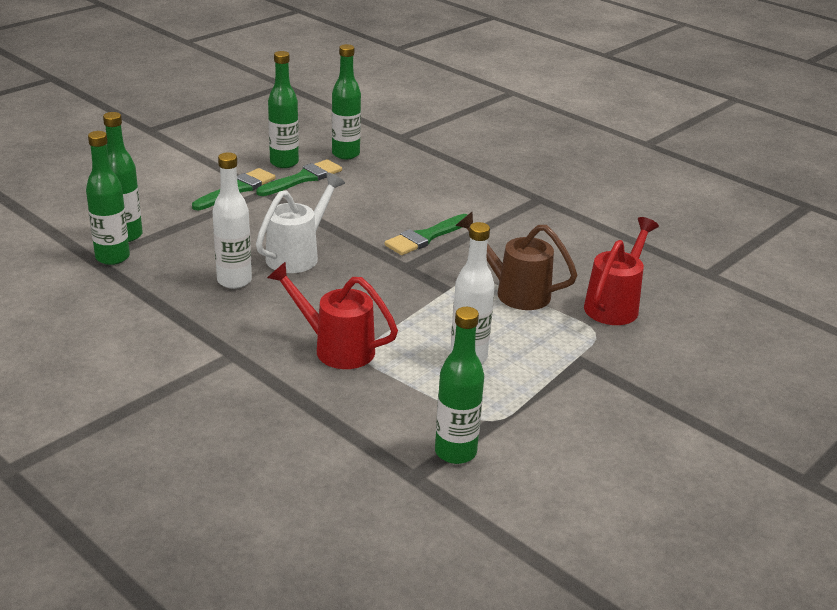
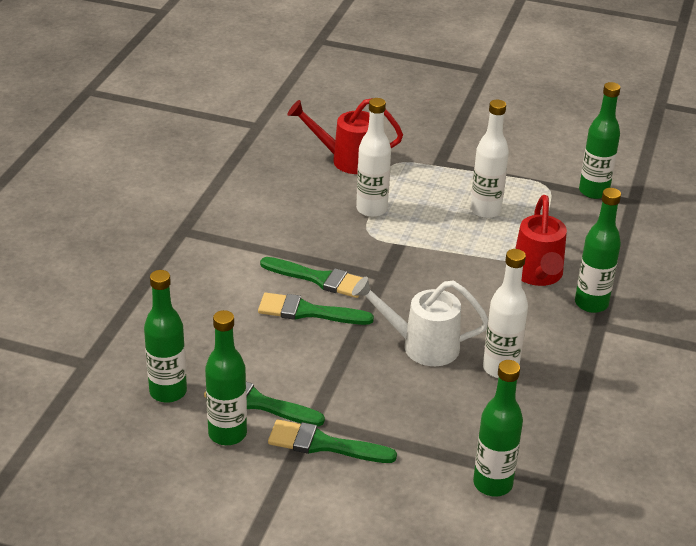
camera: 115 degrees left, 5 degrees up
green bottle [86,131,130,265] -> green bottle moved to [575,188,621,313]
brown watering can [455,212,577,310] -> white bottle [356,98,391,217]
none -> green brush [258,293,374,325]

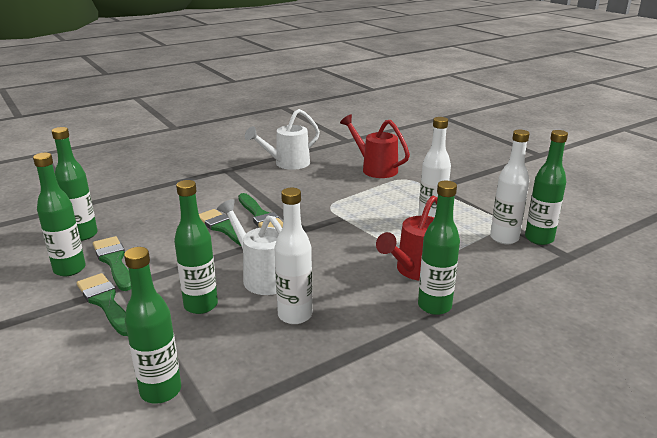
camera: 40 degrees right, 10 degrees down
white bottle [356,98,391,217] -> white bottle moved to [490,130,530,244]
none -> green bottle [174,180,218,314]
none -> white watering can [245,109,320,170]

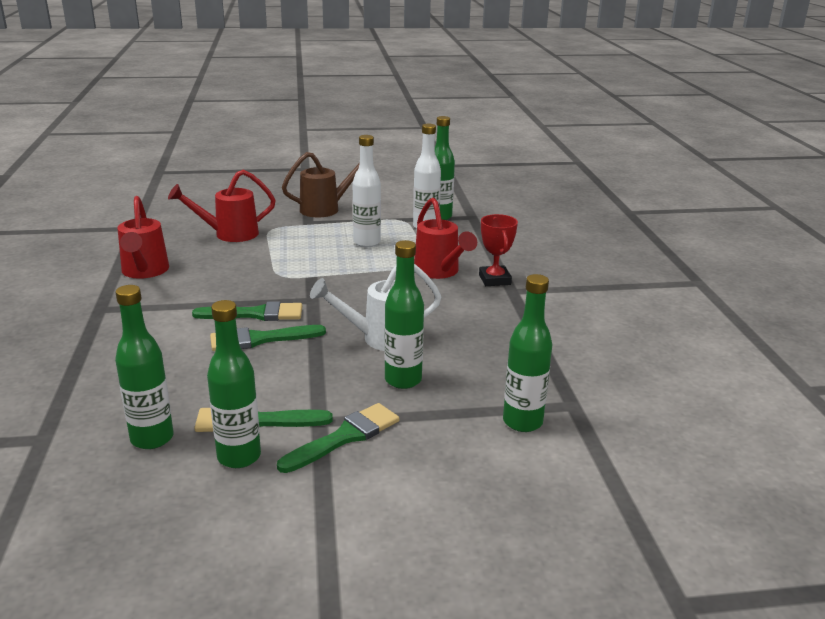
camera: 65 degrees left, 0 degrees up
green brush [77,273,128,336] -> green brush turned 150 degrees clockwise [277,403,399,473]
white watering can [245,109,320,170] -> red watering can [118,196,169,279]
white bottle [274,188,312,324] -> none
green bottle [418,181,460,315] -> red trophy [479,214,518,286]
none -> brown watering can [282,152,360,218]

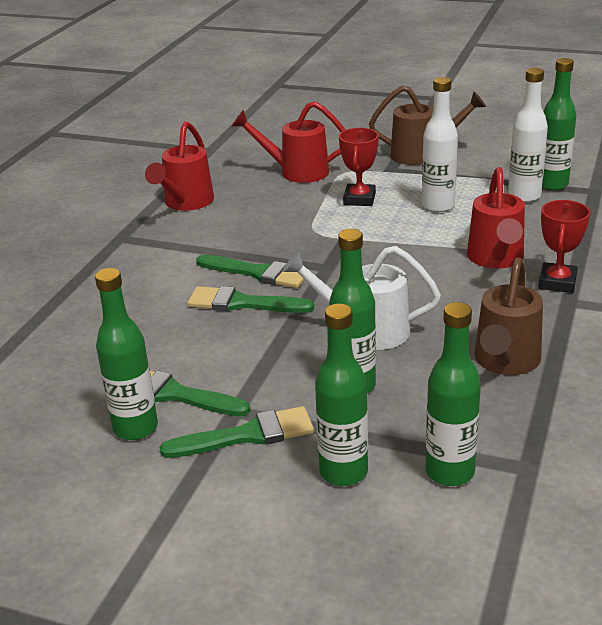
camera: 30 degrees right, 5 degrees up
green bottle [115,285,174,449] -> green bottle moved to [315,304,368,486]
none -> red trophy [339,128,379,206]
none -> brown watering can [474,257,543,375]

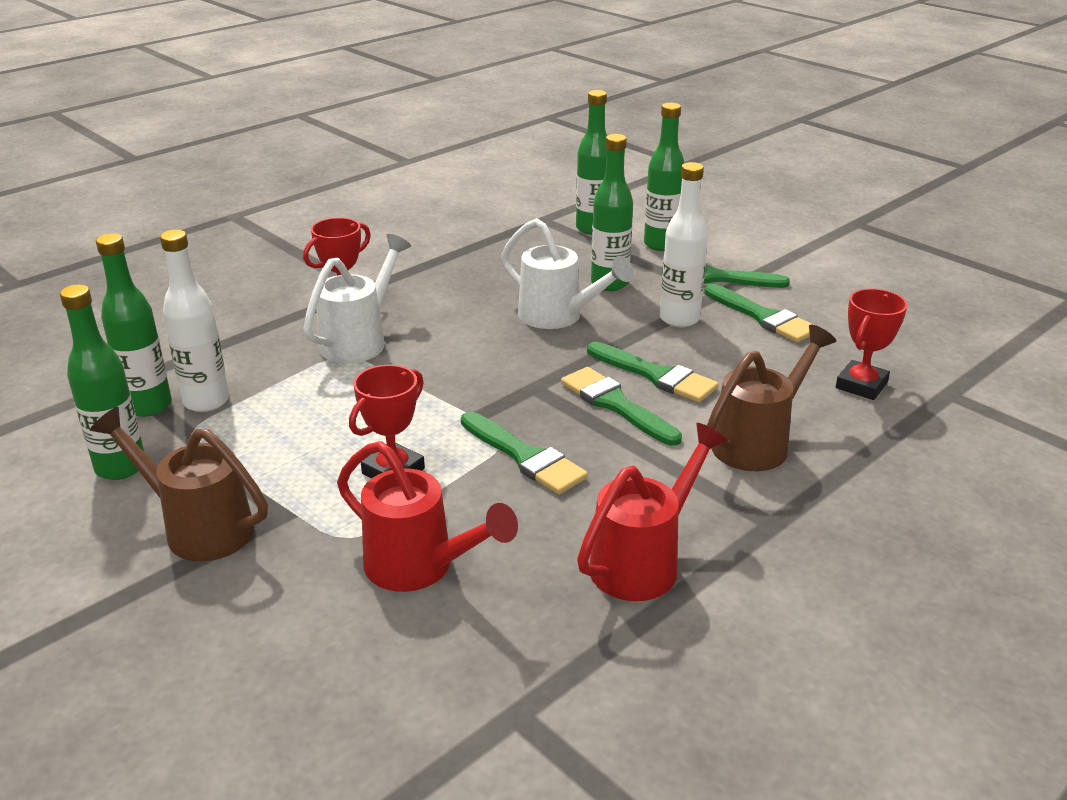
camera: 155 degrees left, 0 degrees up
green bottle [95,268,158,440] -> green bottle moved to [60,285,144,480]
white bottle [422,77,458,212] -> white bottle moved to [660,162,708,327]
red watering can [467,167,525,268] -> white watering can [304,234,411,363]
brown watering can [474,257,543,375] -> brown watering can moved to [707,325,836,471]
none -> green brush [461,412,588,495]
none -> red trophy [836,289,907,400]

